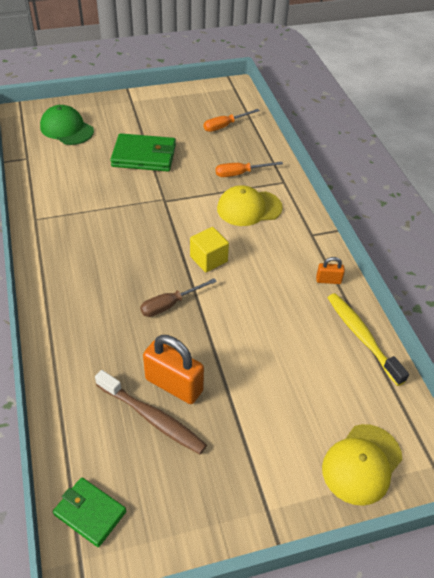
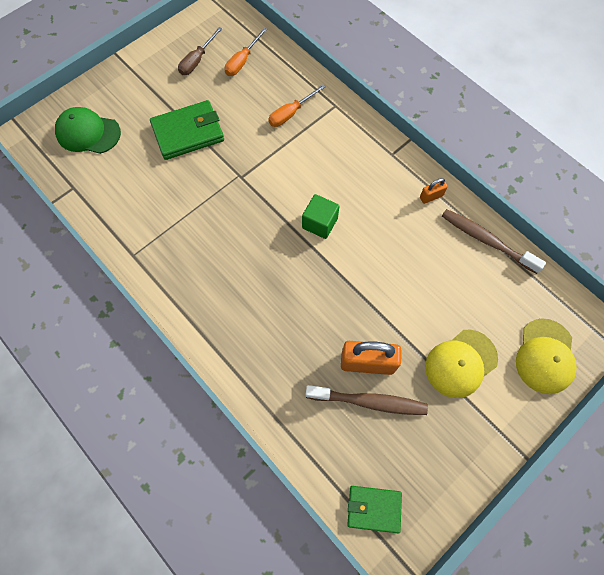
camera: 25 degrees left, 20 degrees up
brown screwdriver [140,278,217,317] -> brown screwdriver moved to [178,27,222,75]
yellow cube [190,227,229,272] -> green cube [302,194,340,239]
yellow cap [217,185,283,226] -> yellow cap moved to [425,330,498,398]
yellow toothbrush [328,293,409,386] -> brown toothbrush [442,209,546,274]

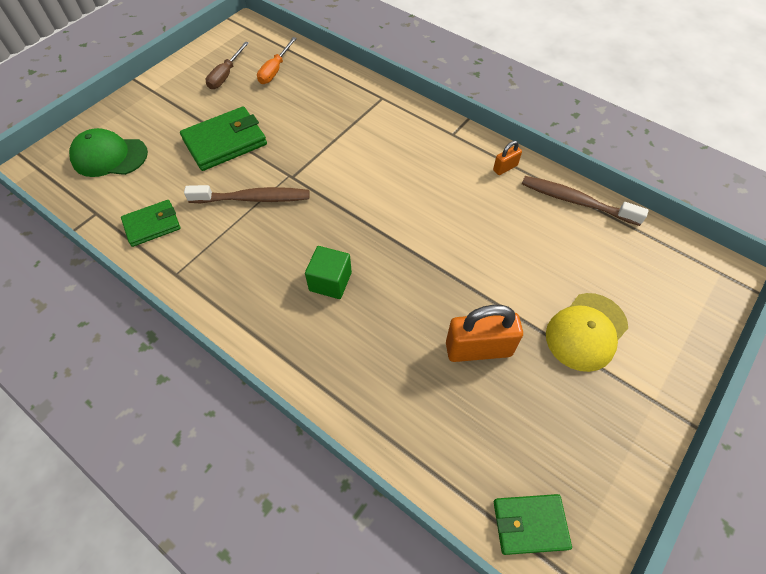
camera: 10 degrees left, 10 degrees down
orange screwdriver [268,84,326,127] -> none
green cube [302,194,340,239] -> green cube moved to [305,246,352,299]
brown toothbrush [306,385,428,415] -> brown toothbrush moved to [184,185,310,203]
yellow cap [516,319,577,394] -> none
none -> green wallet [121,200,181,247]

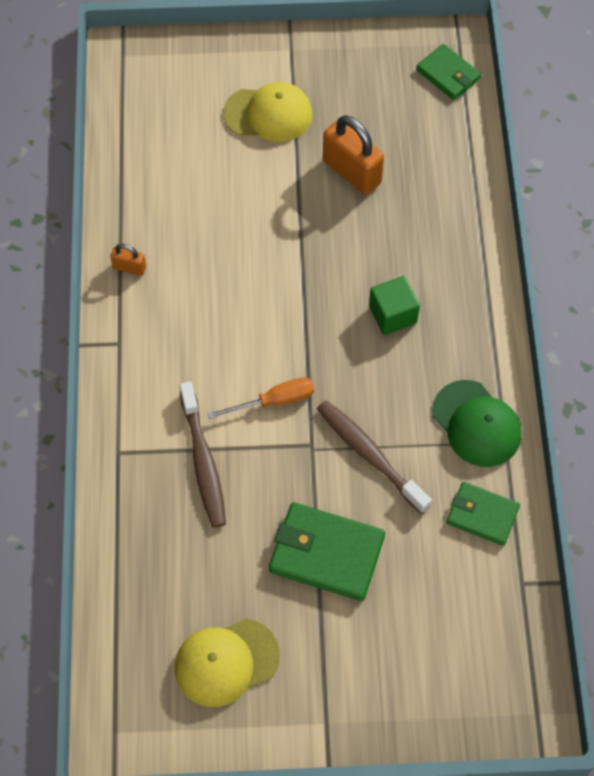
camera: 130 degrees left, 5 degrees up
green cap [69,128,148,177] -> green cap moved to [432,380,521,467]
brown screwdriver [206,42,249,89] -> yellow cap [175,619,280,707]
orange screwdriver [257,37,297,84] -> orange screwdriver moved to [207,377,314,419]
brown toothbrush [522,176,649,226] -> brown toothbrush moved to [179,381,226,528]

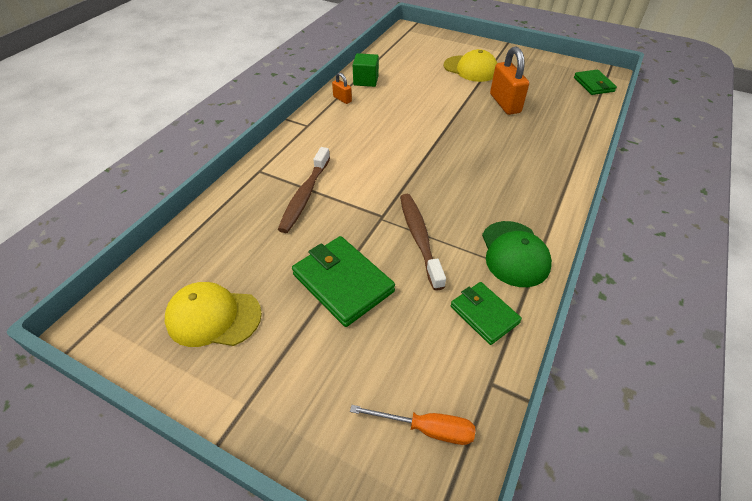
camera: 30 degrees right, 15 degrees down
orange screwdriver [207,377,314,419] -> orange screwdriver moved to [350,405,475,445]
green cube [369,276,420,335] -> green cube moved to [353,53,379,87]

